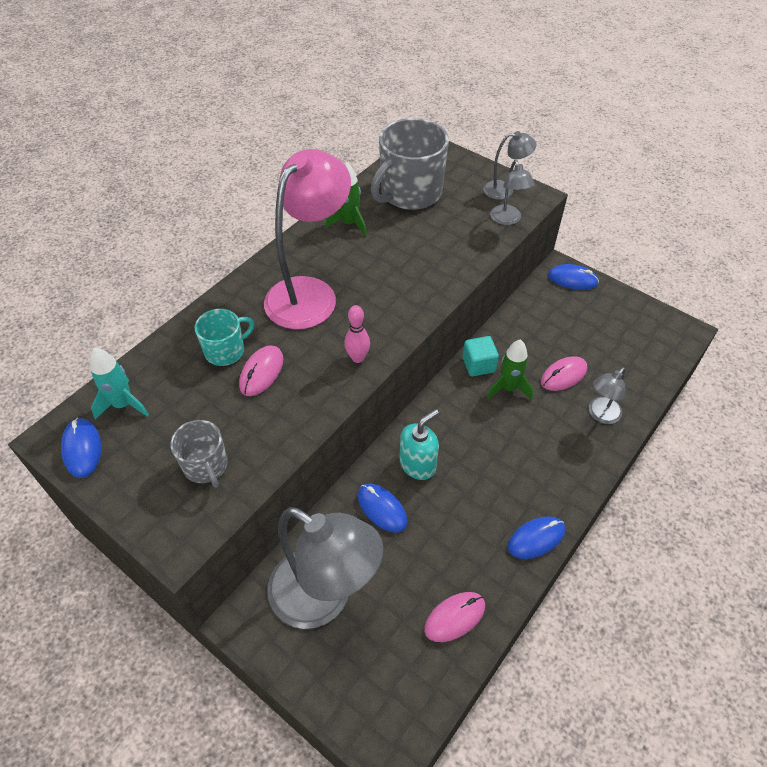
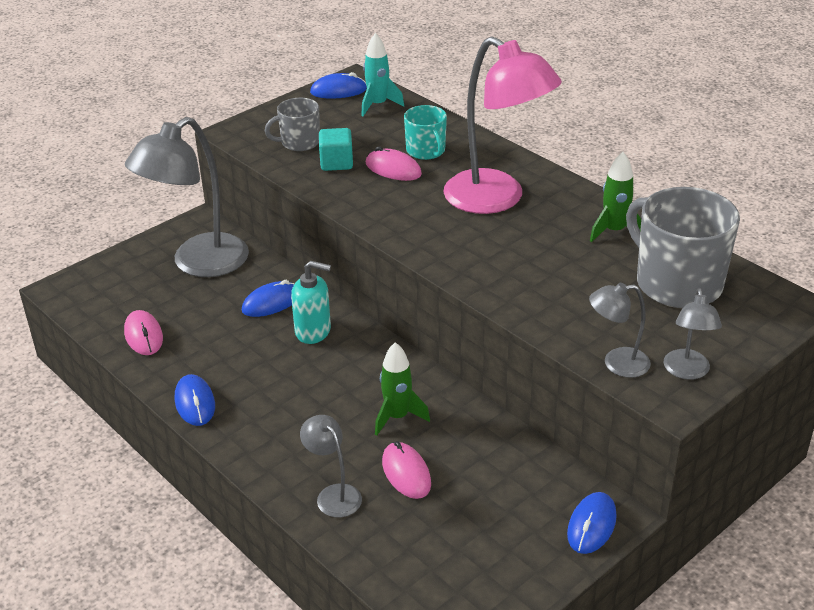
camera: 100 degrees right, 15 degrees down
pink bowling pin [344,305,370,363] -> none
turquoise soap dispenser [400,409,439,480] -> turquoise soap dispenser turned 45 degrees counterclockwise [291,261,331,344]
turquoise cube [463,336,499,376] -> turquoise cube moved to [319,128,353,171]

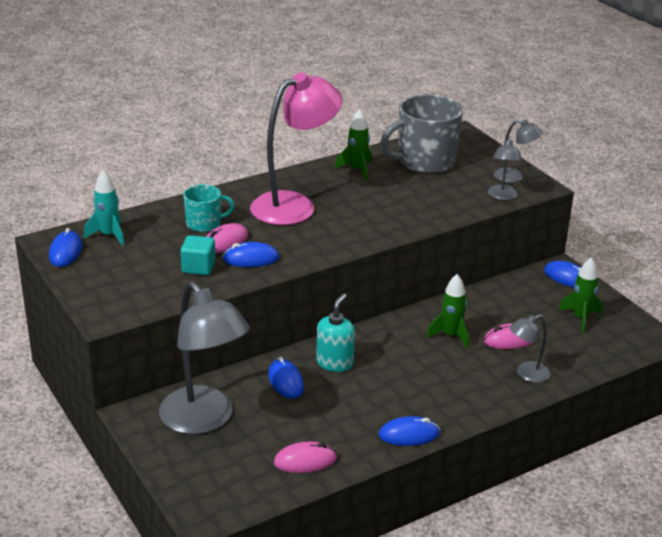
camera: 80 degrees left, 5 degrees down
grey mug [265,98,320,151] -> none
none -> blue mouse [222,242,280,267]
none -> green rocket [559,258,602,333]

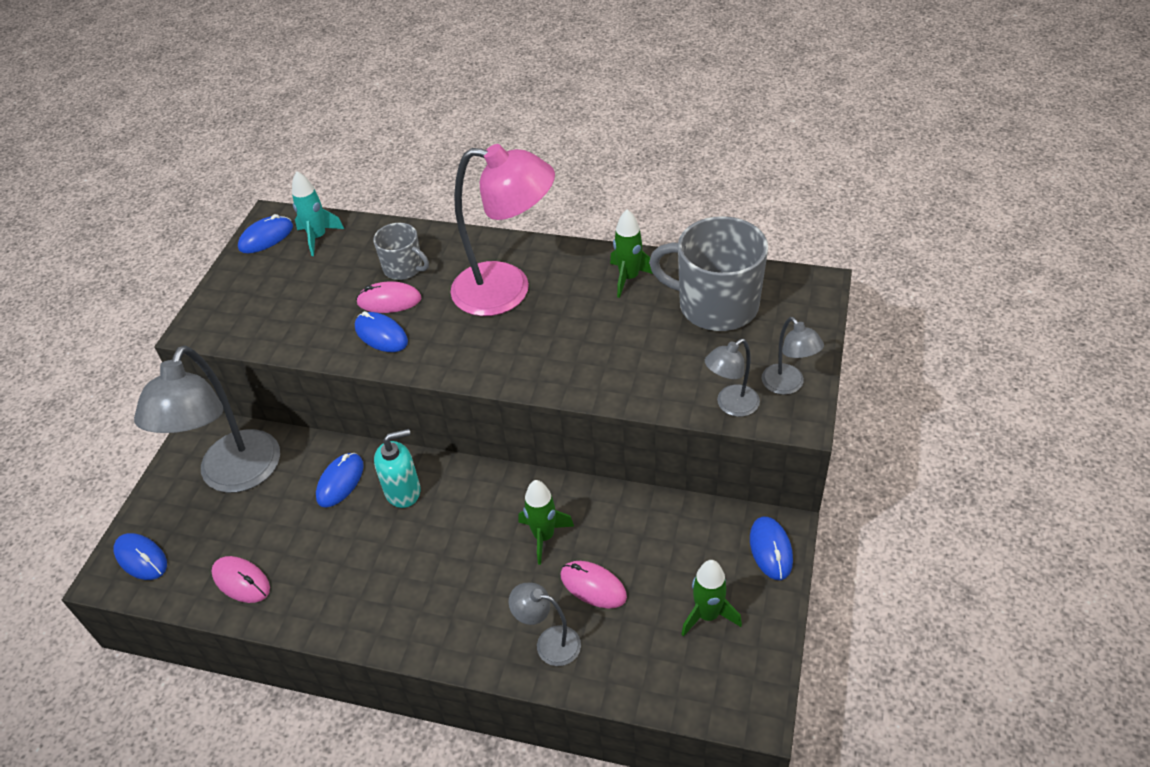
camera: 50 degrees right, 15 degrees up
turquoise cube [181,235,216,275] -> none
turquoise mug [183,184,235,232] -> grey mug [373,223,429,280]
blue mouse [379,416,440,446] -> blue mouse moved to [113,533,167,580]

